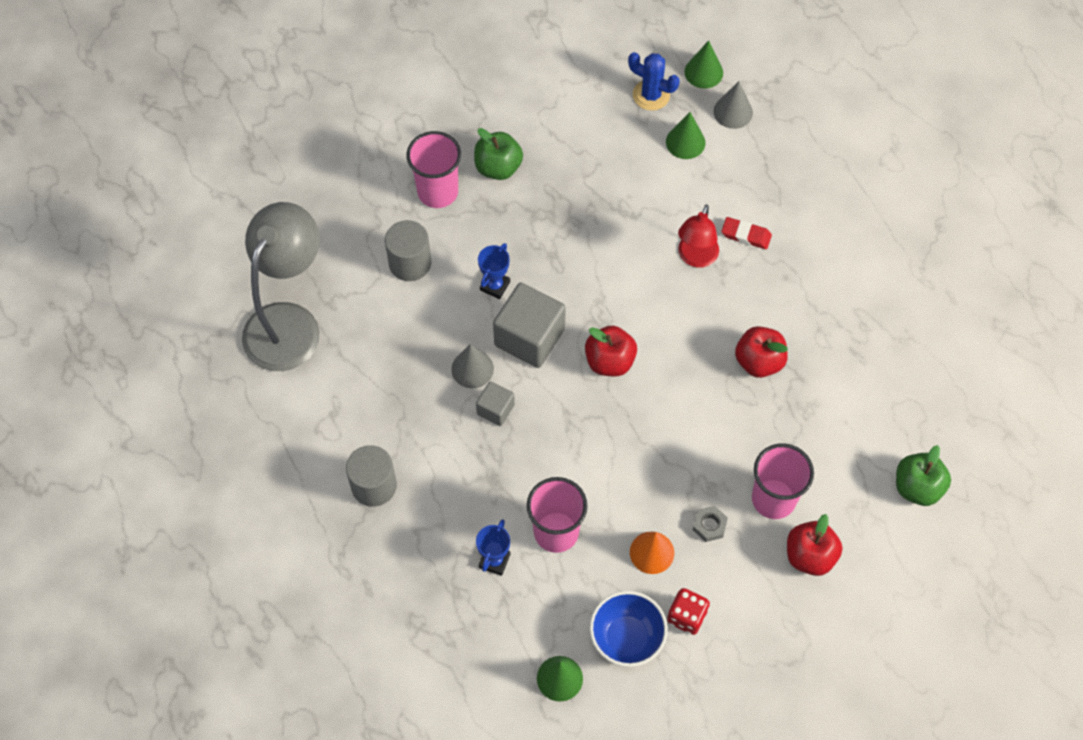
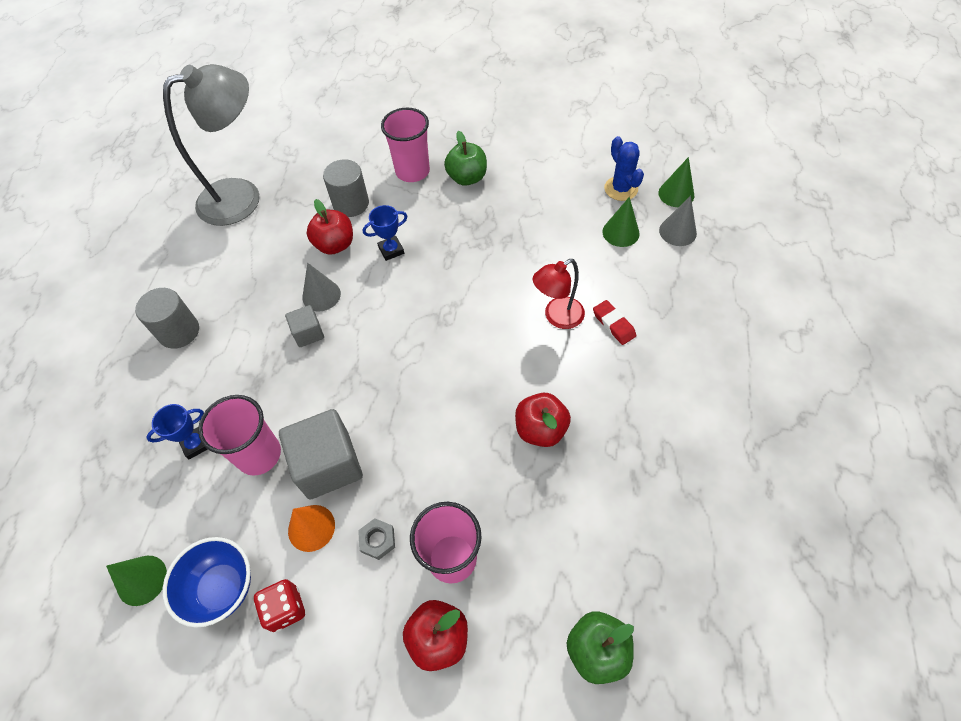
camera: 40 degrees right, 5 degrees down
grey cube [493,283,566,368] -> grey cube moved to [279,409,363,499]
red apple [585,326,637,377] -> red apple moved to [307,199,353,255]

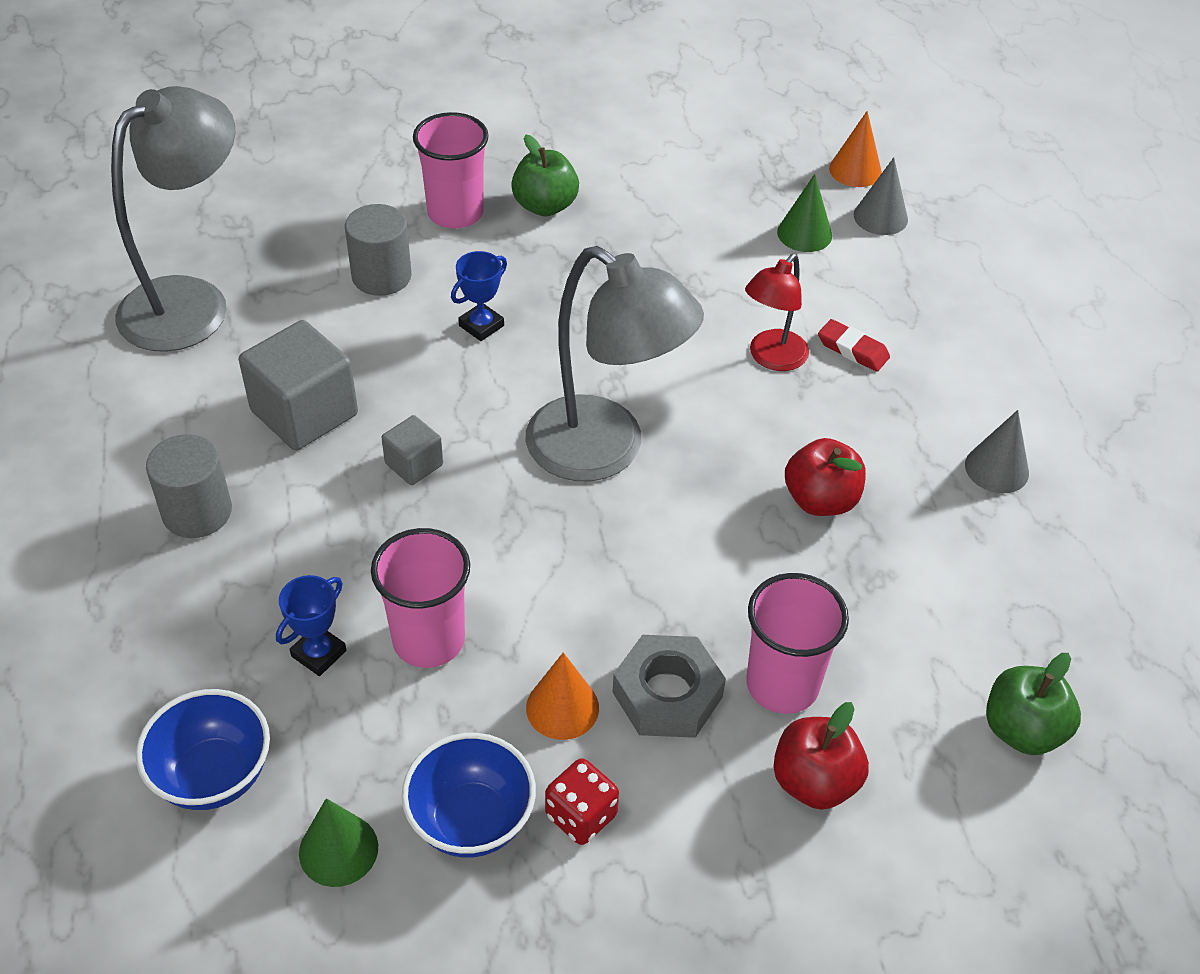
camera: 25 degrees left, 10 degrees down
grey cube [279,409,363,499] -> grey cube moved to [239,320,358,451]
grey cone [302,263,341,312] -> grey cone moved to [965,410,1029,493]
red apple [307,199,353,255] -> none
grey nut [358,518,395,560] -> grey nut [613,635,726,738], size x1.89
blue cactus [604,136,644,201] -> none
green cone [658,157,694,207] -> orange cone [829,111,882,187]
none -> blue bowl [136,689,270,810]
none -> grey lamp [526,246,704,481]

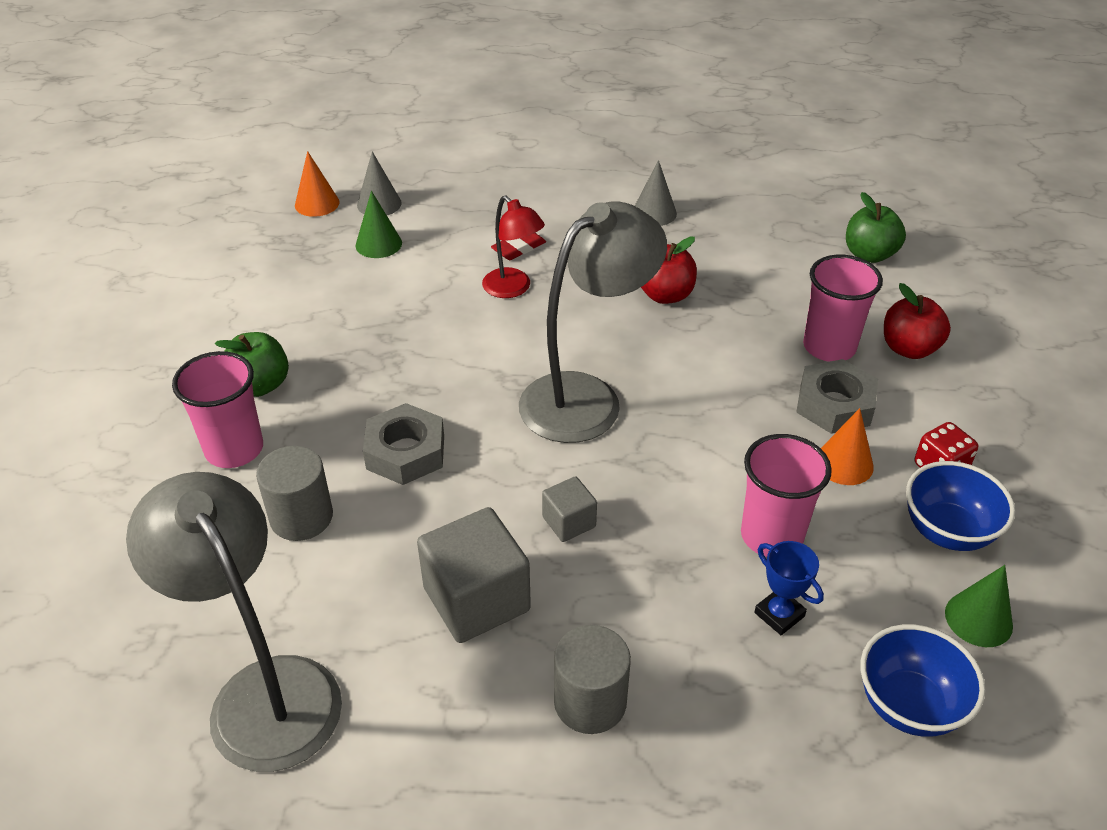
camera: 75 degrees left, 5 degrees down
blue trophy [451,251,507,341] -> grey nut [363,403,444,485]

